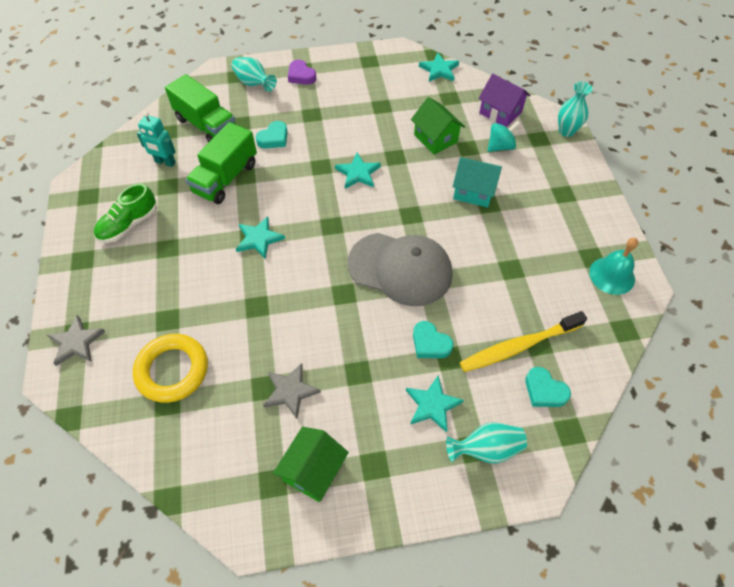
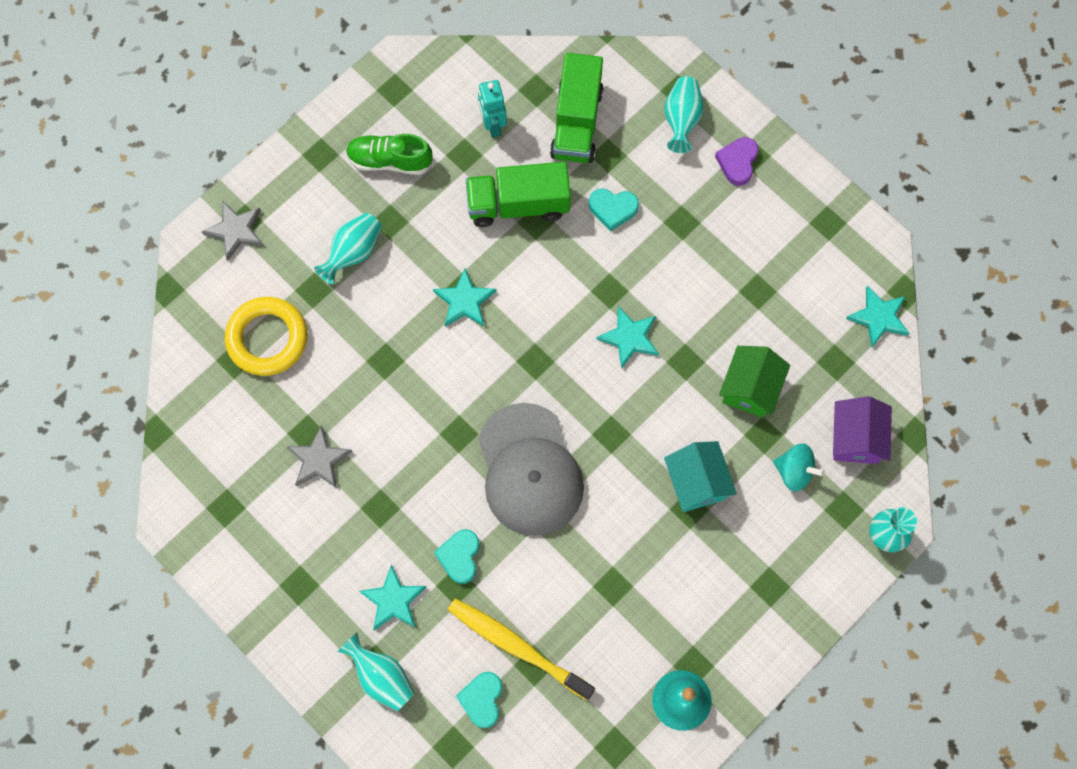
camera: 55 degrees right, 15 degrees up
green house [273,427,349,502] -> none
none -> turquoise vase [314,213,382,284]

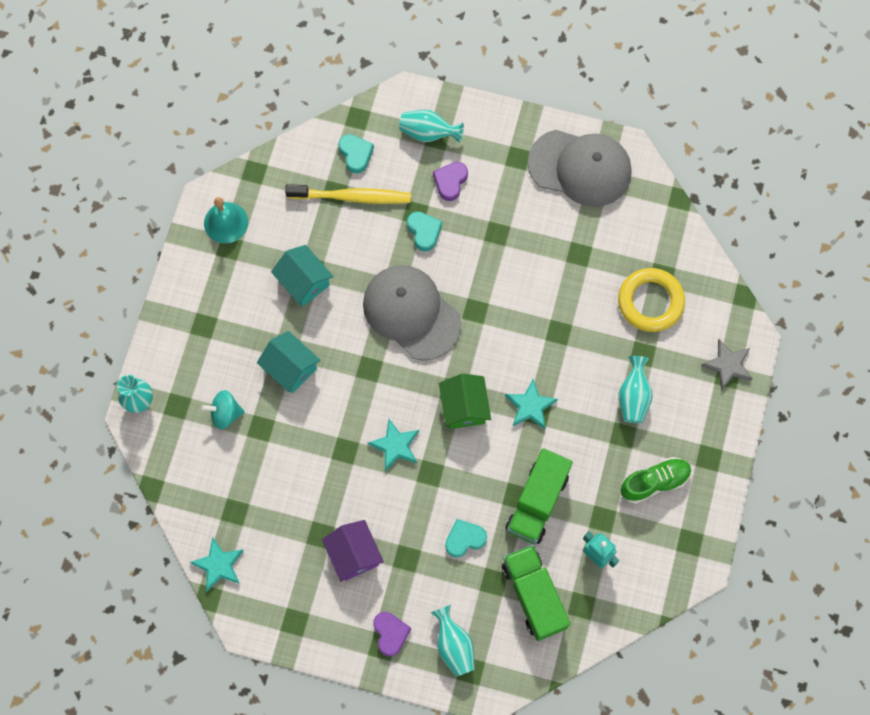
camera: 150 degrees right, 0 degrees up
grey star [286,426,353,488] -> none
turquoise star [359,565,426,630] -> purple heart [433,162,468,201]
green truck [466,162,571,227] -> green truck turned 150 degrees clockwise [505,448,573,544]
green house [719,346,790,418] -> green house moved to [439,374,491,429]
purple house [833,396,892,464] -> purple house moved to [322,520,384,582]
none -> turquoise house [271,245,334,306]
none -> grey cap [528,130,632,207]

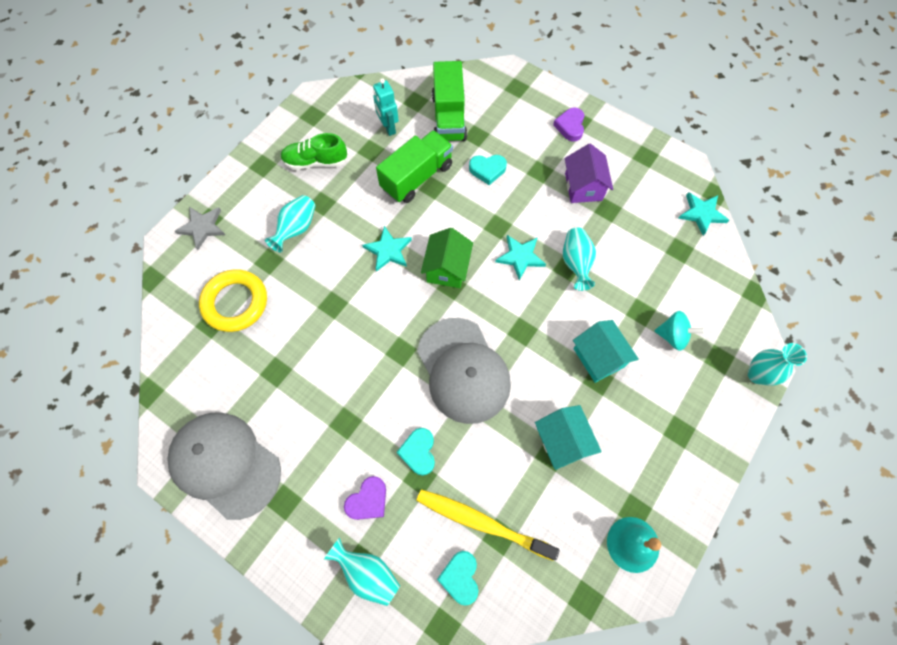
camera: 160 degrees left, 5 degrees down
turquoise vase [431,605,475,677] -> turquoise vase moved to [563,227,596,291]

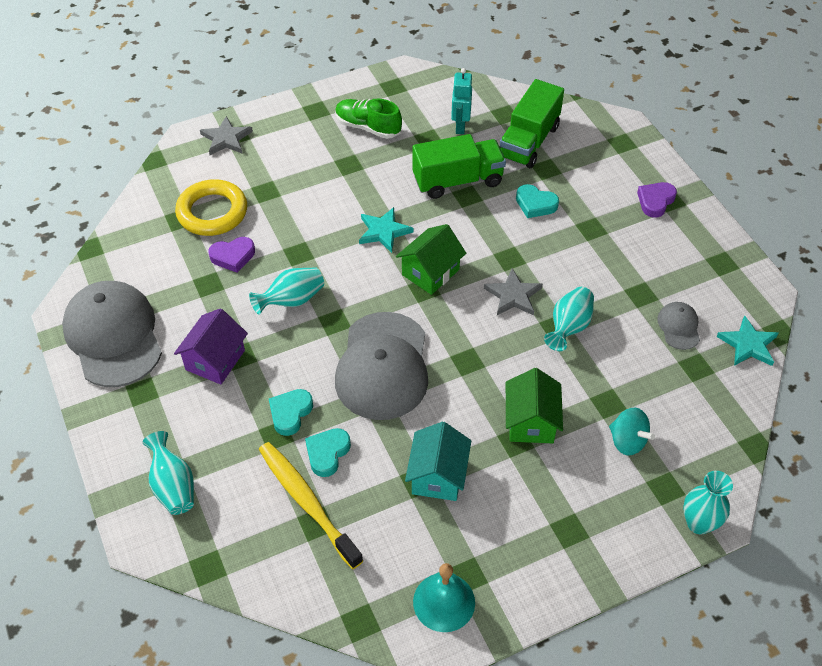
camera: 30 degrees right, 15 degrees down
turquoise vase [265,195,315,252] -> turquoise vase moved to [249,267,324,315]
purple heart [344,476,386,520] -> purple heart moved to [209,237,255,273]
turquoise heart [437,551,479,605] -> turquoise heart moved to [305,428,351,477]
turquoise star [495,235,546,281] -> grey star [484,268,543,316]
purple house [565,144,613,203] -> purple house moved to [174,308,248,385]
turquoise house [573,320,639,383] -> green house [506,368,563,443]
none -> grey cap [657,302,700,350]

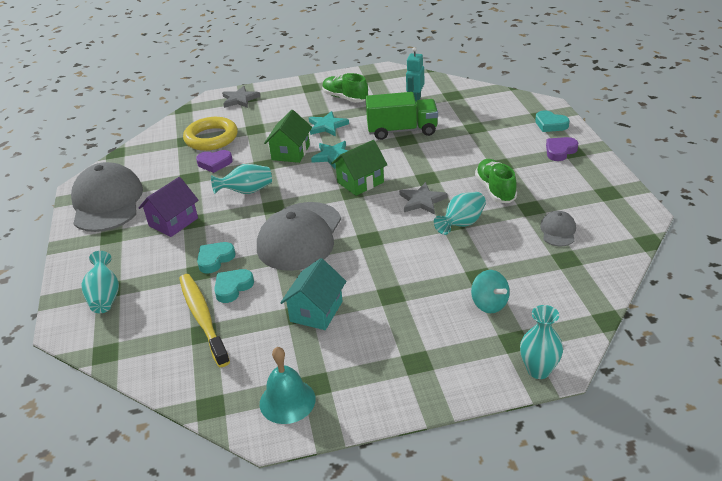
camera: 15 degrees right, 15 degrees down
green truck [499,79,564,168] -> none
green house [506,368,563,443] -> green house moved to [264,110,312,163]
turquoise heart [516,184,559,218] -> turquoise heart moved to [535,110,570,132]
turquoise star [716,315,779,366] -> turquoise star moved to [309,111,349,136]
none -> green shoe [475,159,517,203]

